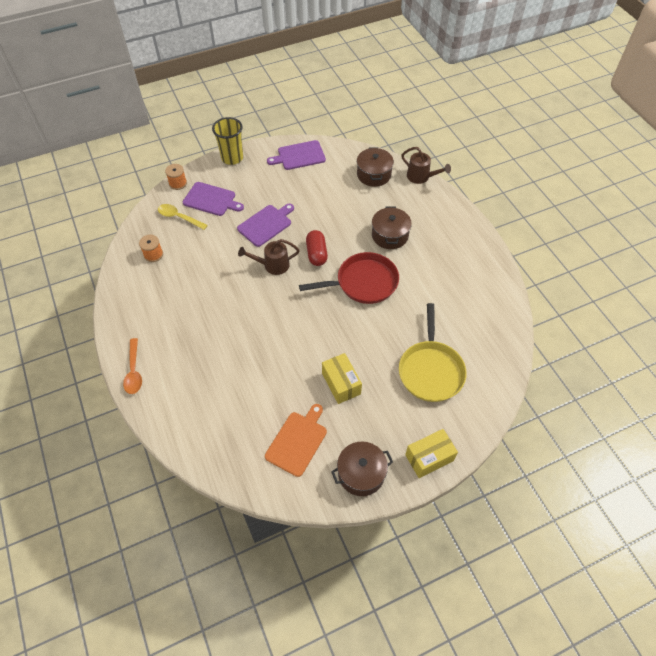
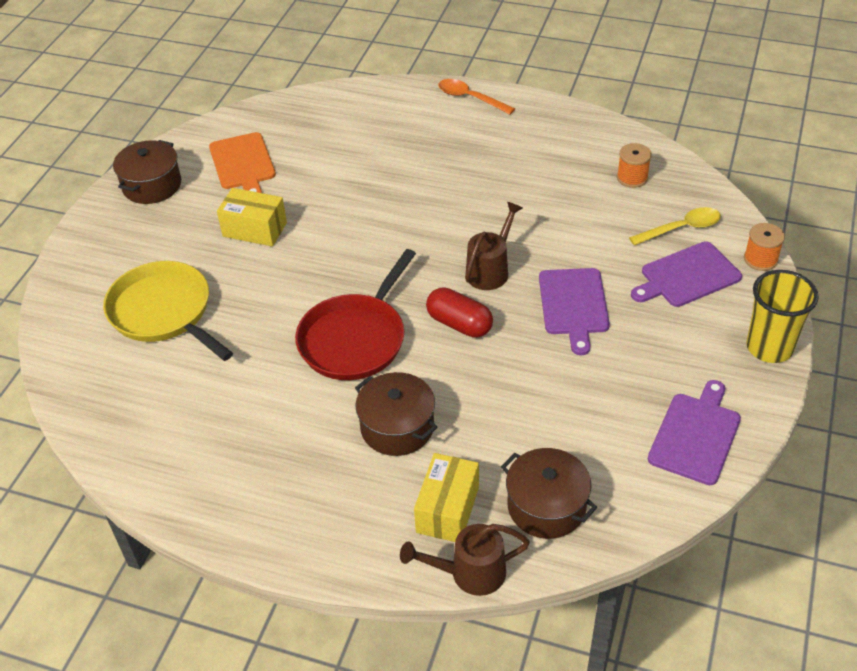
camera: 135 degrees right, 10 degrees down
yellow box [405,429,458,478] -> yellow box moved to [414,453,479,542]

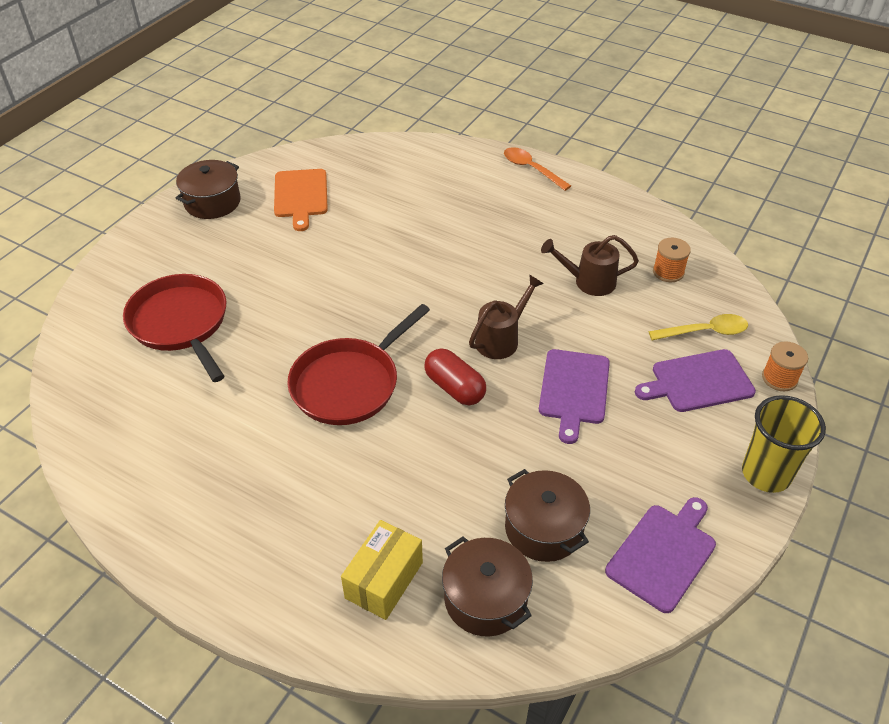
camera: 10 degrees right, 0 degrees up
yellow pan [103,261,233,361] -> red pan [123,274,227,382]
yellow box [217,188,287,246] -> none
brown pot [355,372,438,456] -> brown pot moved to [505,469,590,562]
brown watering can [400,524,530,596] -> brown watering can moved to [541,235,639,296]

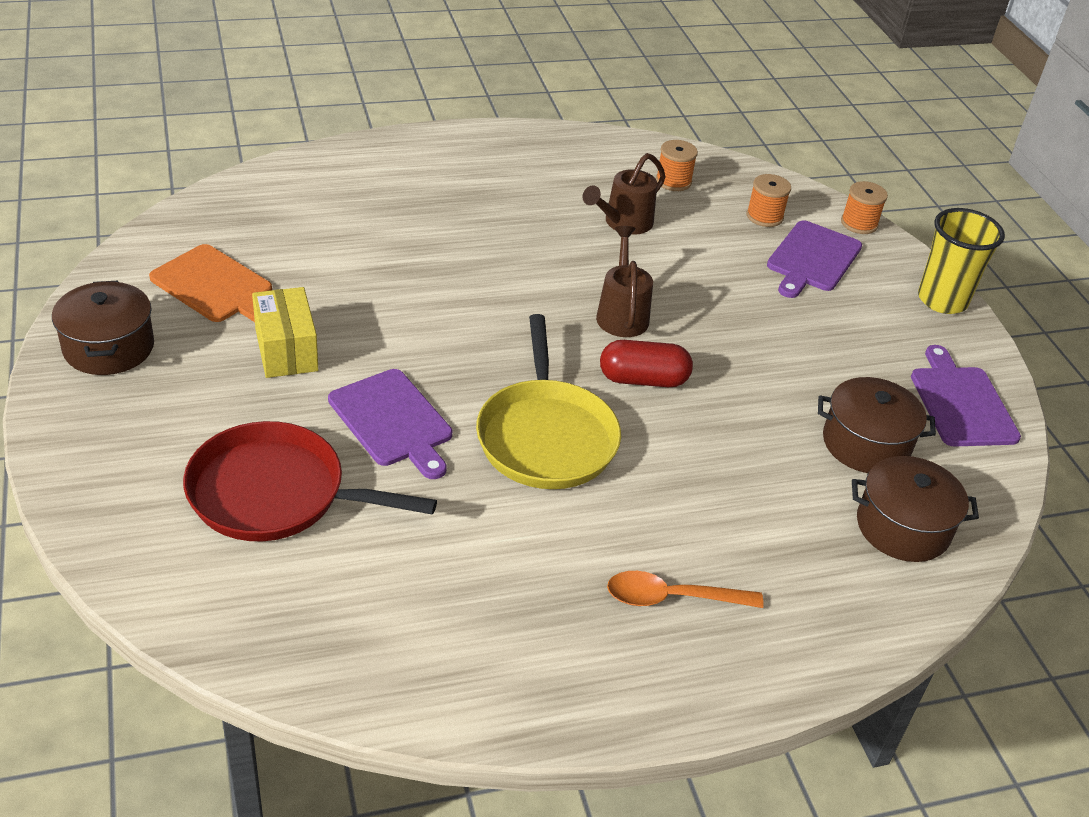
camera: 50 degrees left, 5 degrees down
red pan [287,304,430,425] -> yellow pan [476,314,621,489]
yellow box [341,520,423,620] -> yellow box moved to [252,287,318,378]
orange spoon [504,147,571,191] -> orange spoon moved to [607,571,764,608]
purple cutting board [539,349,610,444] -> purple cutting board moved to [328,369,452,479]
yellow spoon [649,314,748,340] -> orange spool [747,174,791,227]

